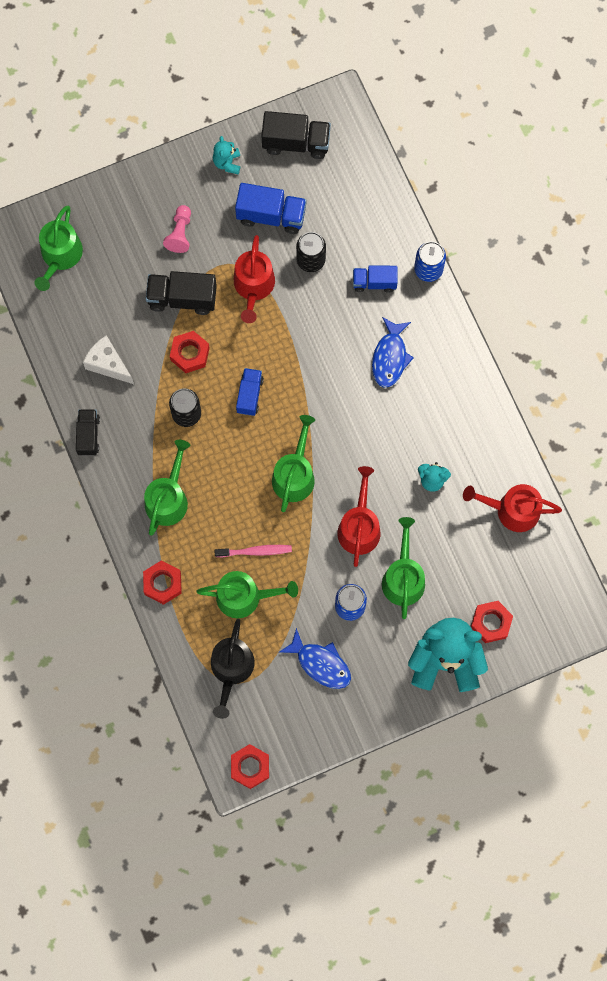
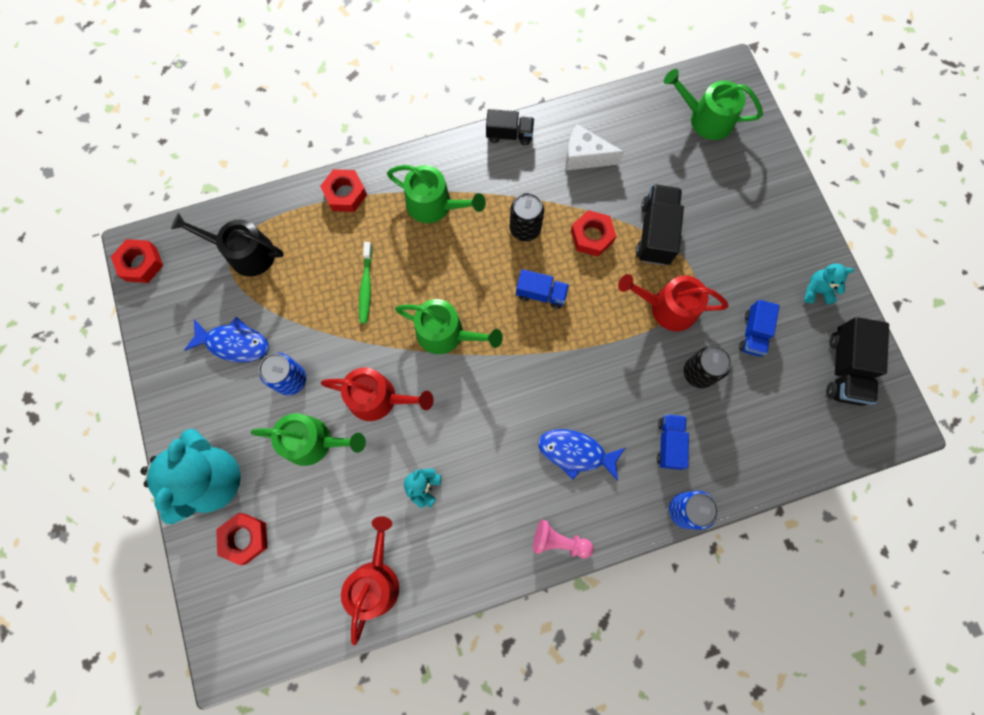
camera: 95 degrees right, 0 degrees up
white cheese [83,335,134,384] -> white cheese turned 120 degrees counterclockwise [566,124,624,171]
pink pawn [163,205,191,253] -> pink pawn moved to [533,520,594,558]
green watering can [197,571,298,618] -> none
pink toothbrush [214,545,292,557] -> green toothbrush [359,242,373,323]
blue truck [235,183,307,234] -> blue truck [739,300,780,356], size x0.65
blue fish [279,628,351,689] -> blue fish turned 120 degrees counterclockwise [184,317,268,362]

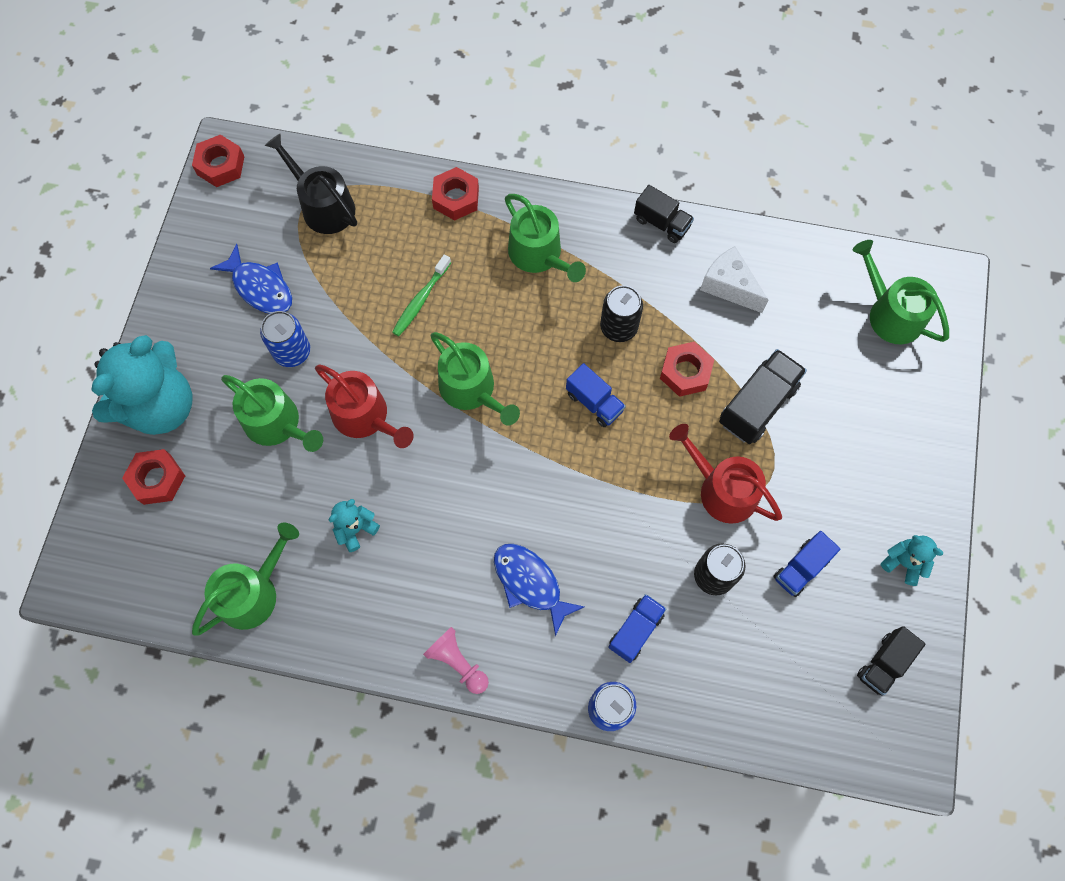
camera: 30 degrees right, 5 degrees down
red watering can [341,516,399,645] -> green watering can [192,523,299,636]
black truck [826,317,889,406] -> black truck [857,626,926,696], size x0.65

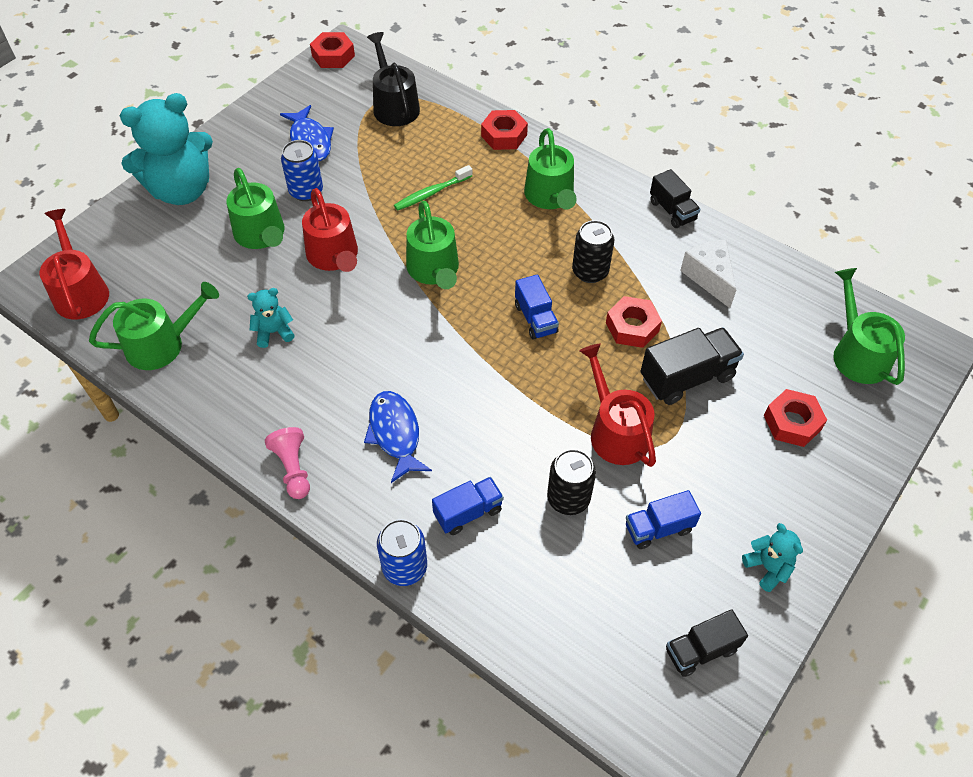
camera: 25 degrees right, 15 degrees down
red nut [122,449,185,505] -> red nut moved to [764,389,827,447]
none -> red watering can [39,209,109,319]

